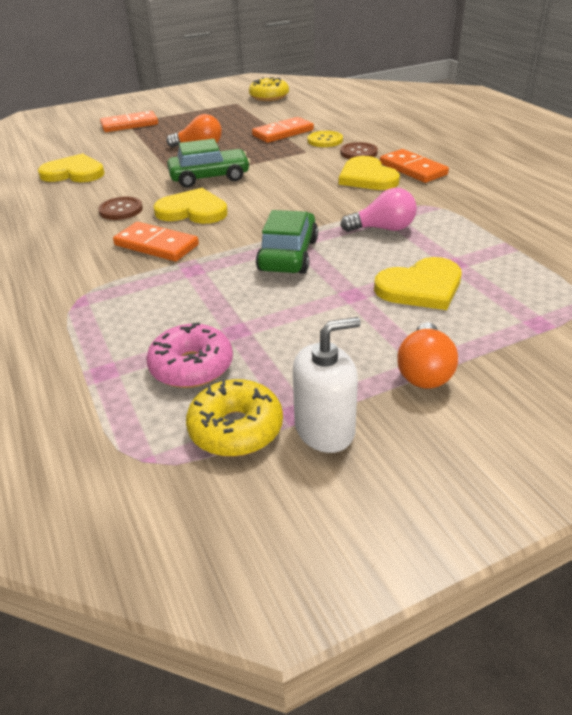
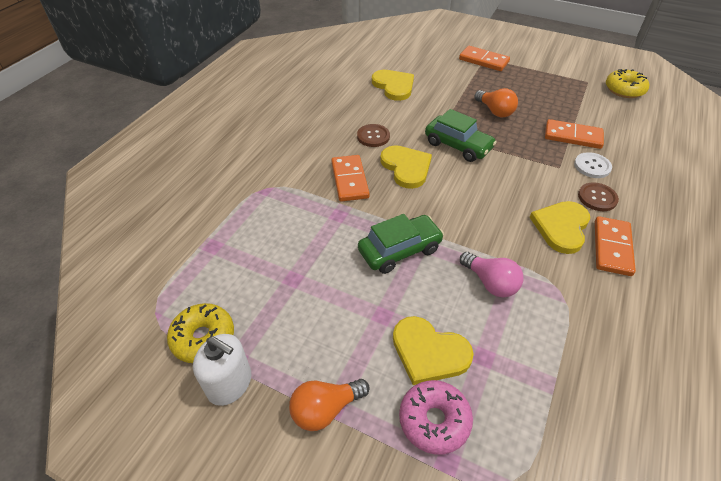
camera: 50 degrees right, 10 degrees up
pink donut [146,322,233,388] -> pink donut moved to [399,380,473,455]
yellow button [308,131,343,147] -> white button [574,152,612,178]

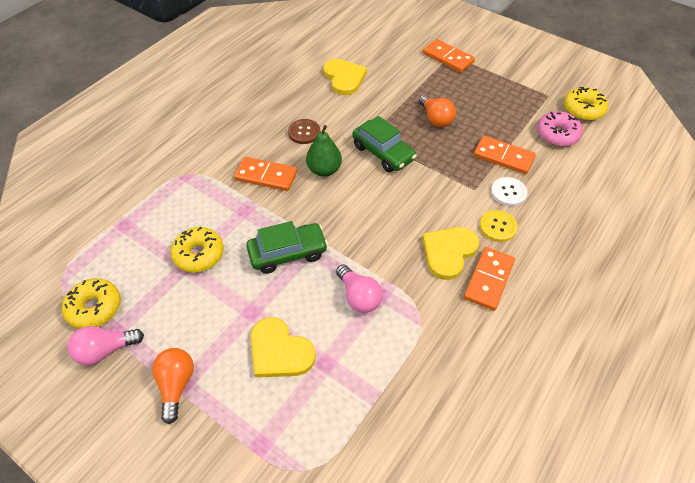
camera: 10 degrees right, 5 degrees up
white soap dispenser [193,334,251,406] -> pink light bulb [68,326,144,365]
orange light bulb [289,379,370,431] -> orange light bulb turned 105 degrees clockwise [152,348,194,424]
orange domino [331,155,370,202] -> orange domino turned 75 degrees counterclockwise [234,157,297,191]
yellow heart [380,145,432,189] -> green pear [306,125,342,177]
pink donut [399,380,473,455] -> pink donut moved to [537,111,583,146]
brown button [578,182,619,211] -> yellow button [480,210,518,242]
none -> yellow donut [170,227,224,273]

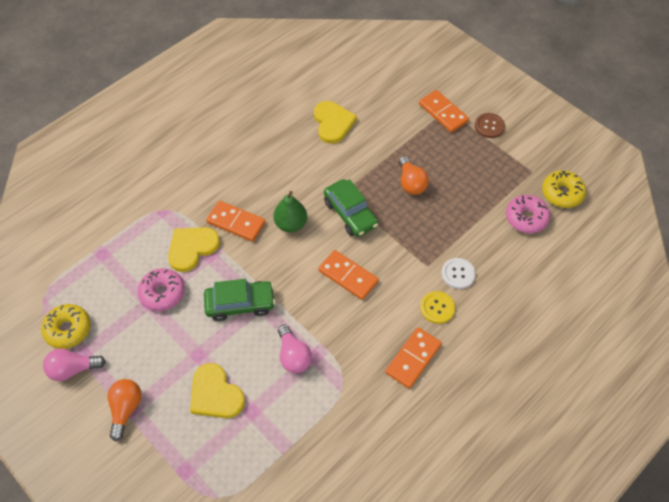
camera: 10 degrees right, 5 degrees up
yellow donut [170,227,224,273] -> pink donut [138,268,185,311]
brown button [288,119,320,144] -> brown button moved to [475,113,505,138]
yellow heart [422,227,479,280] -> yellow heart moved to [168,227,220,272]
orange domino [474,136,536,174] -> orange domino moved to [318,250,379,300]

